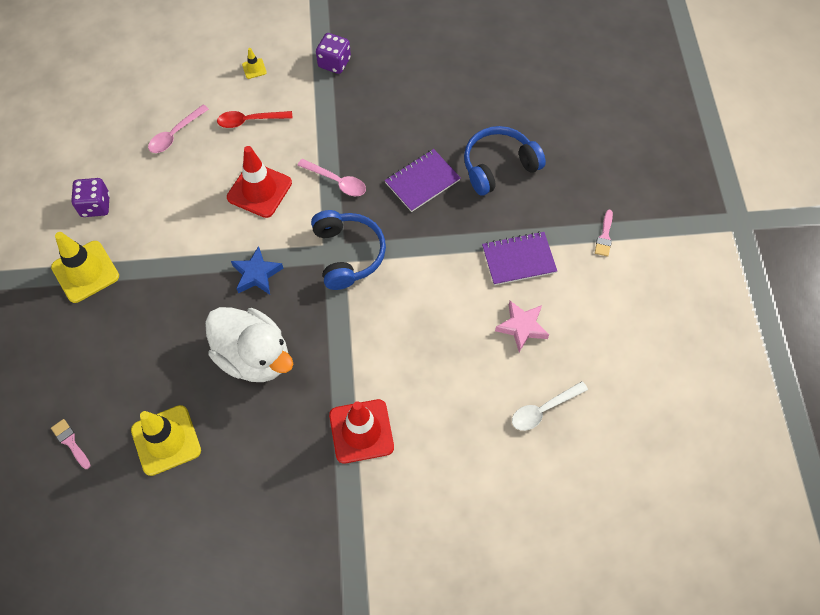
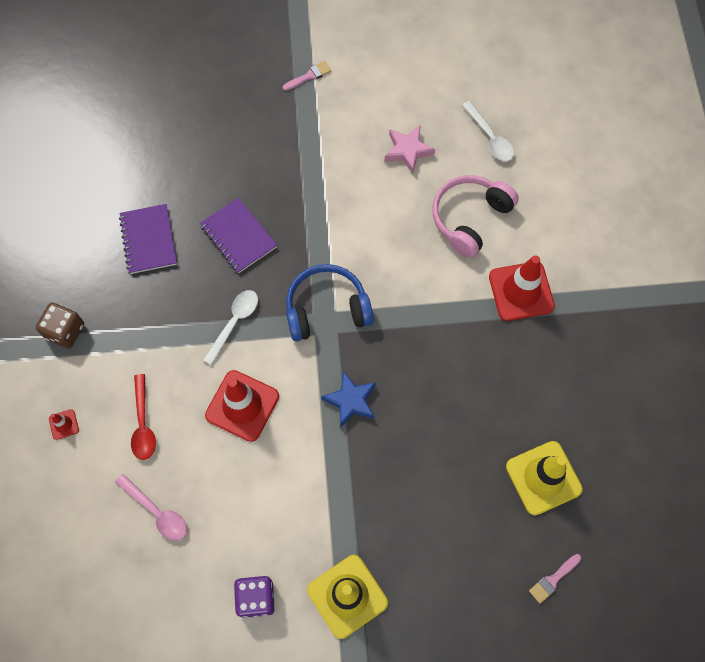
camera: 90 degrees left, 5 degrees up
white duck [205,307,293,382] -> none
yellow traffic cone [242,48,267,79] -> red traffic cone [49,409,79,440]
pink spoon [297,159,366,196] -> white spoon [203,290,258,365]
purple dice [316,33,351,74] -> brown dice [36,302,84,348]
blue headphones [464,126,546,196] -> none
purple notebook [482,232,557,285] -> purple notebook moved to [119,204,177,274]
pink brush [595,210,613,257] -> pink brush turned 45 degrees counterclockwise [283,61,331,91]
none -> pink headphones [432,175,519,258]

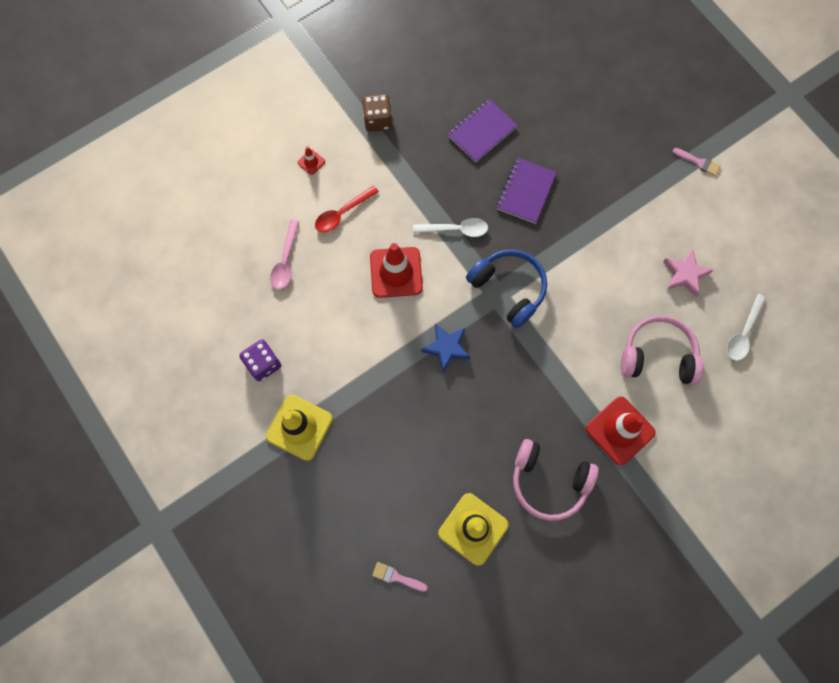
camera: 60 degrees right, 5 degrees up
none -> pink headphones [513,439,598,521]

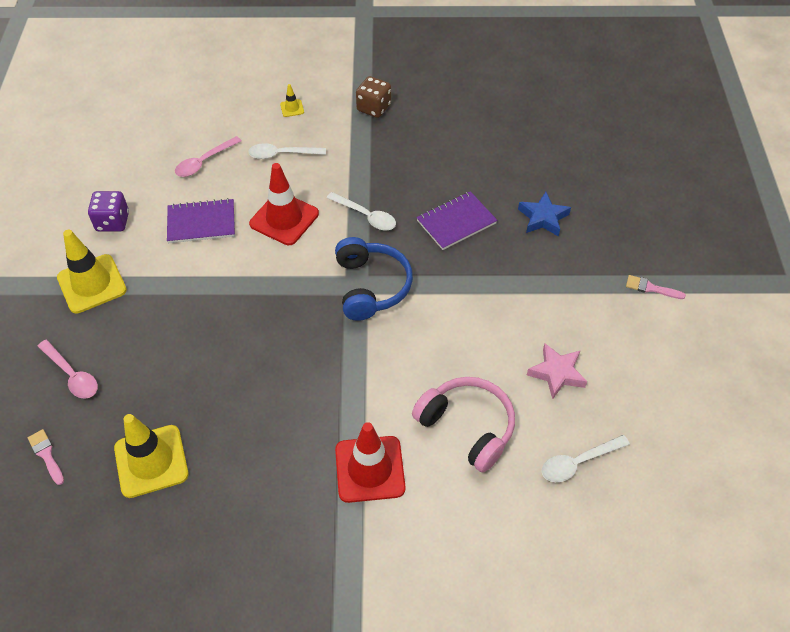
camera: 35 degrees right, 20 degrees down
red traffic cone [298,146,325,175] -> yellow traffic cone [280,84,304,117]
red spoon [315,185,379,232] -> white spoon [248,143,326,159]
blue star [421,323,471,372] -> blue star moved to [518,192,571,237]
purple notebook [447,99,518,162] -> purple notebook moved to [167,198,235,243]
pink headphones [513,439,598,521] -> none
pink brush [673,148,721,176] -> pink brush turned 135 degrees clockwise [626,275,686,299]
none -> pink spoon [37,340,98,399]

